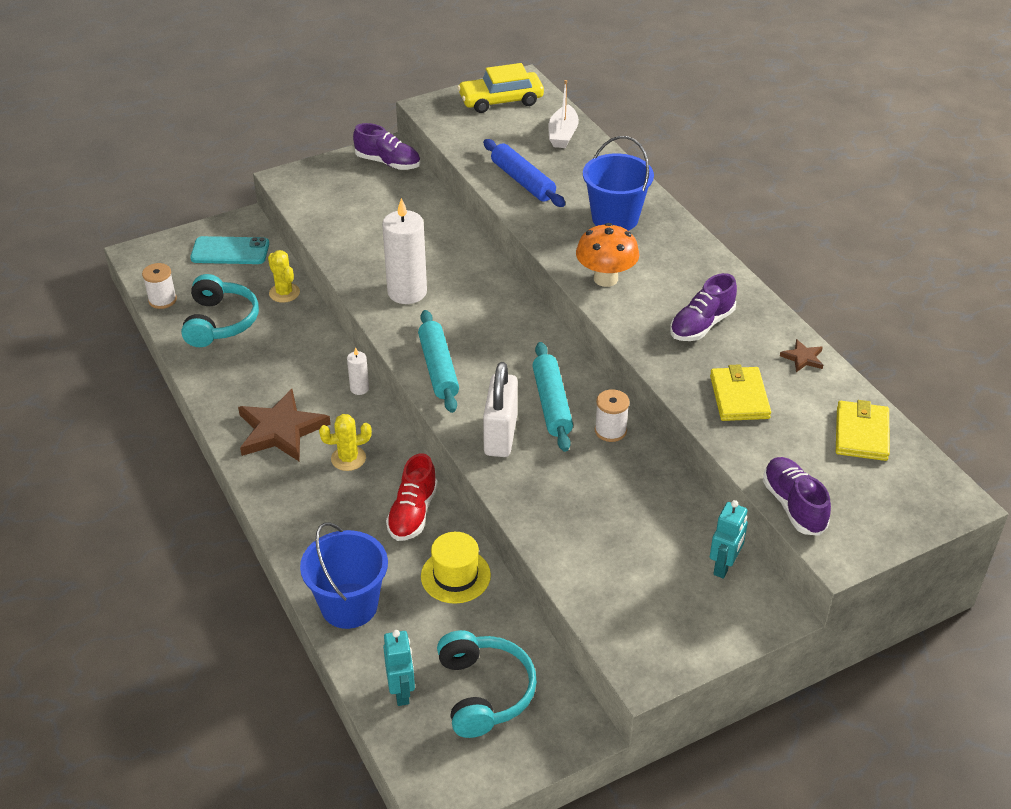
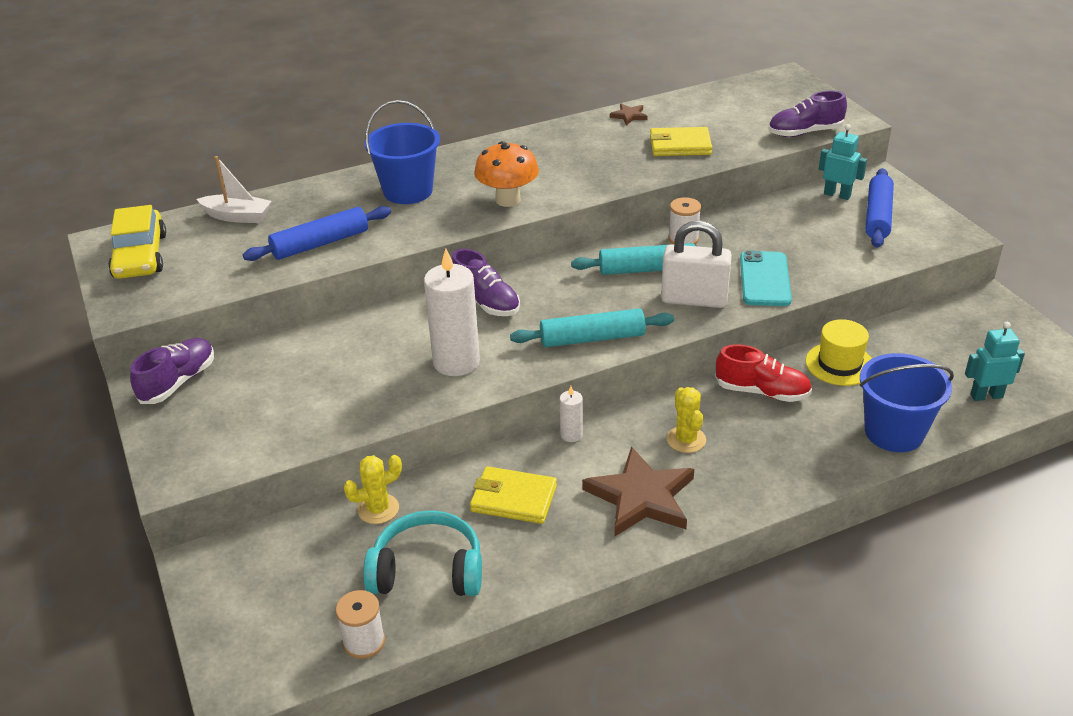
camera: 85 degrees left, 5 degrees down
turquoise phone [190,236,269,264] -> turquoise phone moved to [740,250,792,306]
turquoise headphones [437,630,537,738] -> none
purple shoe [670,273,737,341] -> purple shoe moved to [452,249,520,316]
yellow wallet [836,400,890,461] -> yellow wallet moved to [470,466,557,524]
none -> blue rolling pin [865,168,894,248]

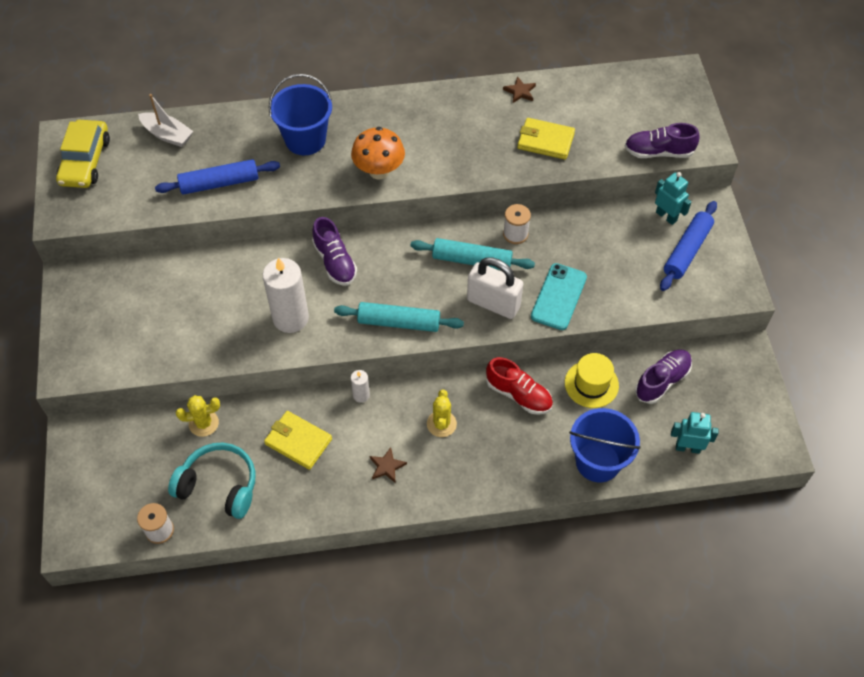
camera: 15 degrees right, 20 degrees up
purple shoe [130,338,214,404] -> purple shoe moved to [635,349,692,404]
brown star [582,446,694,537] -> brown star [369,447,407,483], size x0.45

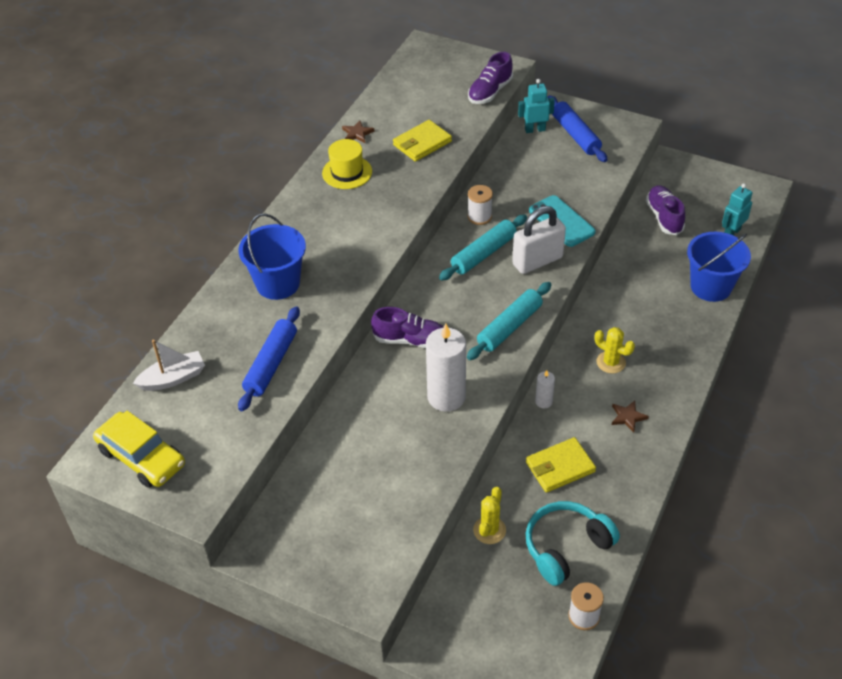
camera: 55 degrees left, 10 degrees down
orange mushroom [351,127,405,179] -> none
red shoe [486,357,553,415] -> none
yellow hat [565,353,619,408] -> yellow hat moved to [322,139,372,189]

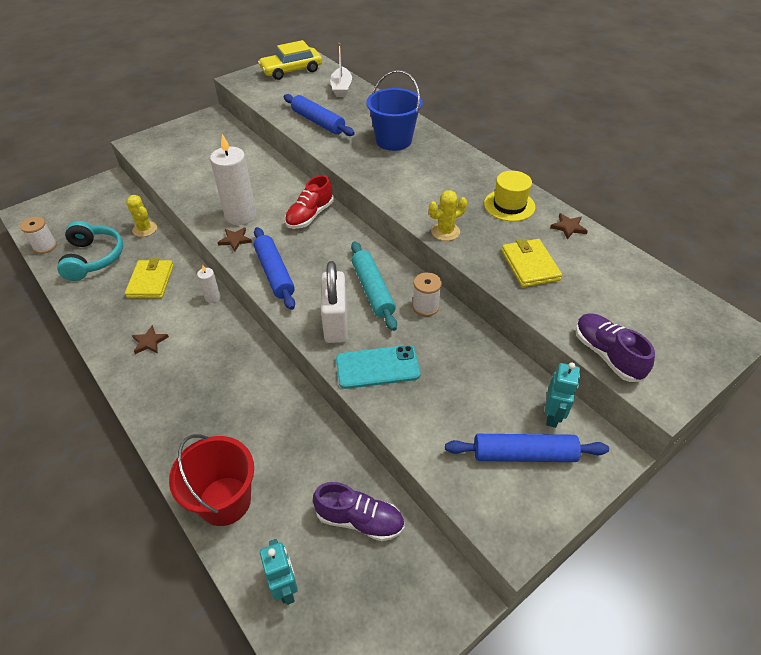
camera: 115 degrees right, 0 degrees up
purple shoe [371,307,443,348] -> red shoe [285,175,334,229]
turquoise rolling pin [467,282,551,360] -> blue rolling pin [254,227,295,310]
yellow cactus [595,327,635,373] -> yellow cactus moved to [429,190,467,241]
blue bucket [687,232,751,302] -> red bucket [169,434,254,526]
none -> brown star [218,227,252,251]

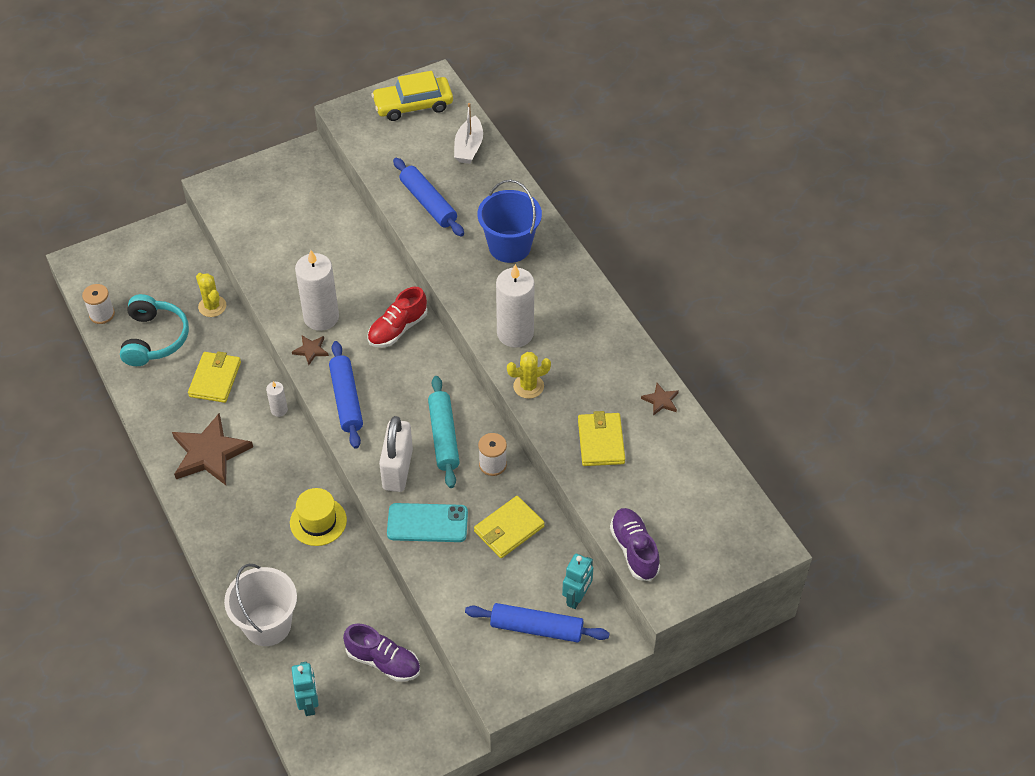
camera: 10 degrees right, 5 degrees up
brown star [132,325,169,354] -> brown star [172,413,253,485], size x2.21
red bucket [169,434,254,526] -> white bucket [224,564,297,646]
yellow hat [484,171,535,222] -> yellow hat moved to [290,488,347,546]
none -> yellow wallet [474,496,545,558]
none -> white candle [496,264,535,348]

